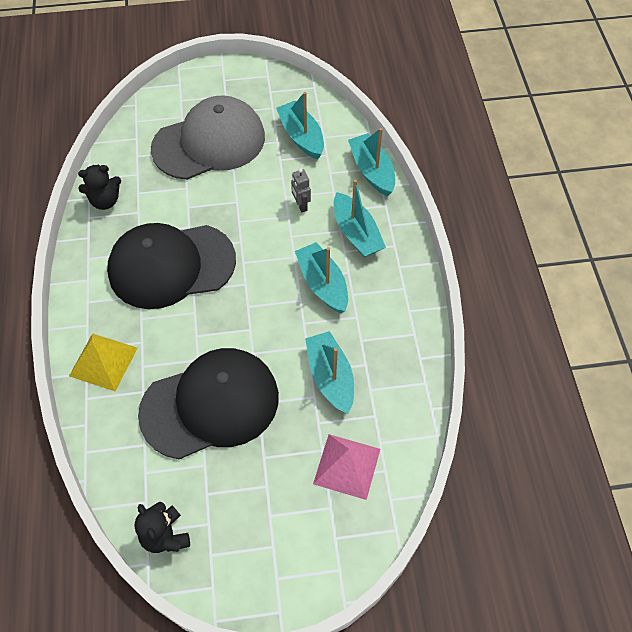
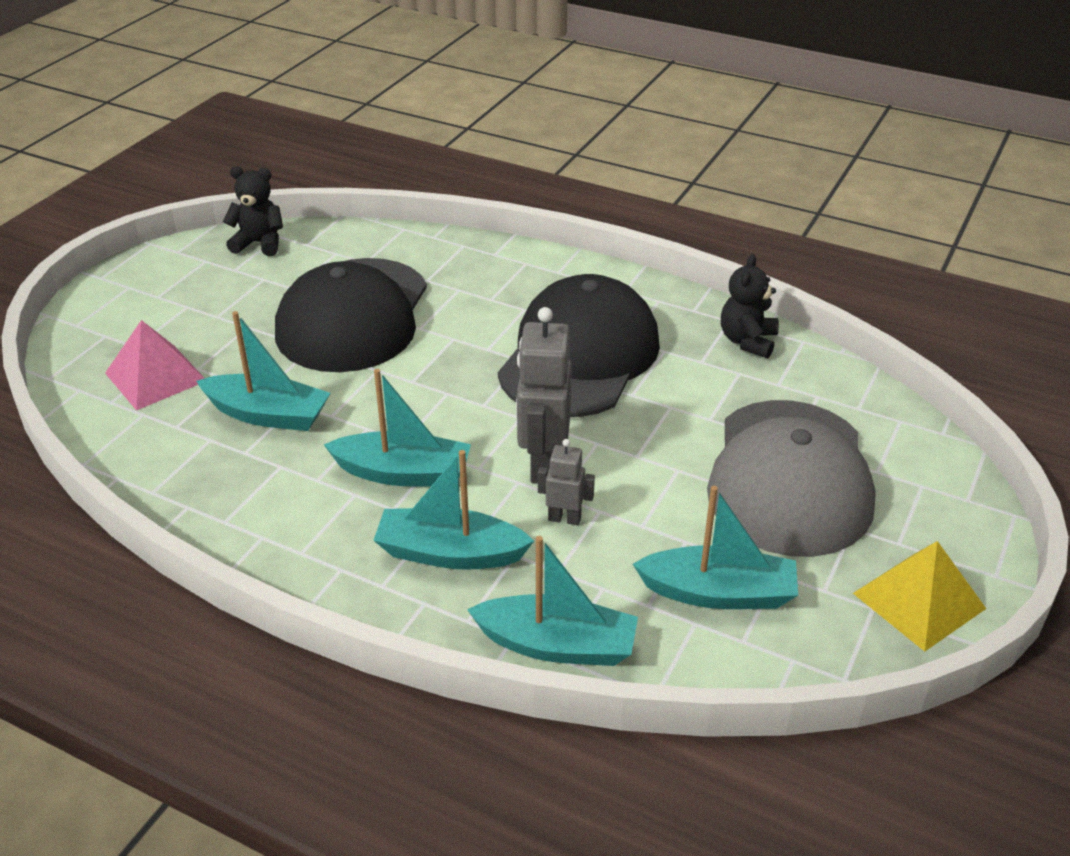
camera: 125 degrees right, 20 degrees down
yellow pyramid [69,333,138,391] -> yellow pyramid moved to [853,541,986,652]
none -> grey robot [516,307,572,484]

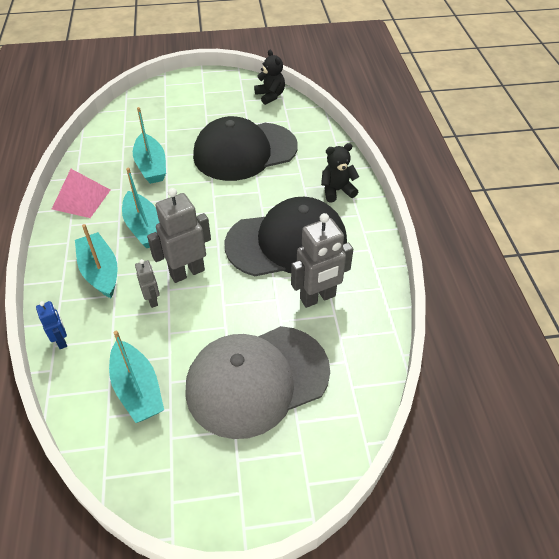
camera: 55 degrees right, 10 degrees up
pink pyramid [105,320,205,410] -> pink pyramid moved to [52,169,110,218]
turquoise boat [467,536,638,666] -> blue robot [36,301,67,349]
black teddy bear [721,254,779,358] -> black teddy bear moved to [321,143,359,202]
yellow pyramid [853,541,986,652] -> none
none -> grey robot [291,213,353,308]

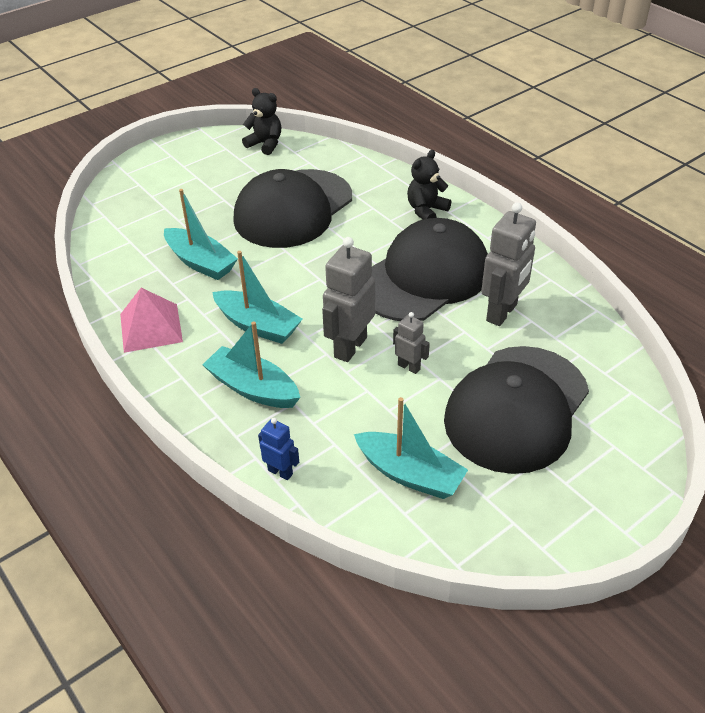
camera: 30 degrees left, 5 degrees down
grey robot [135,259,160,308] -> grey robot moved to [393,312,430,374]
grey cap [185,326,330,439] -> black cap [444,346,589,474]

